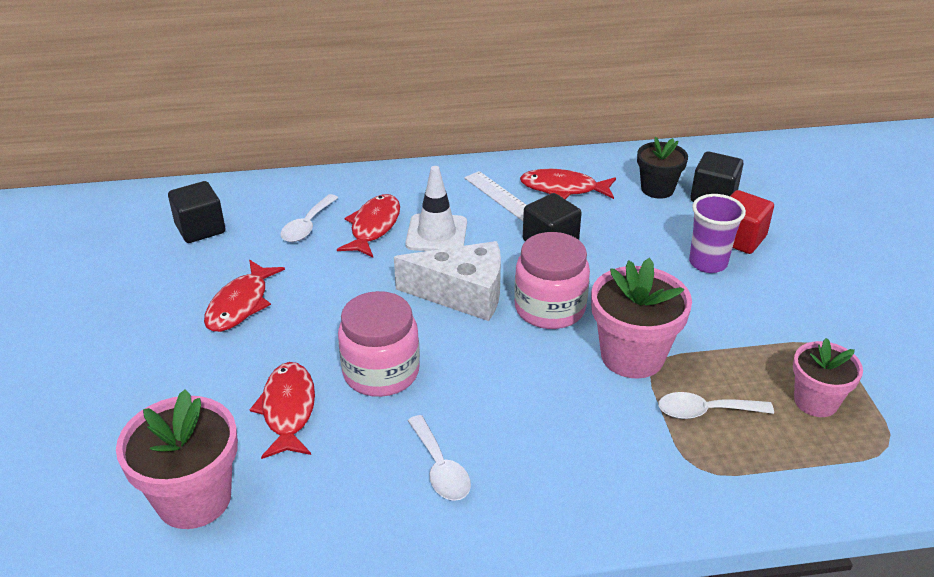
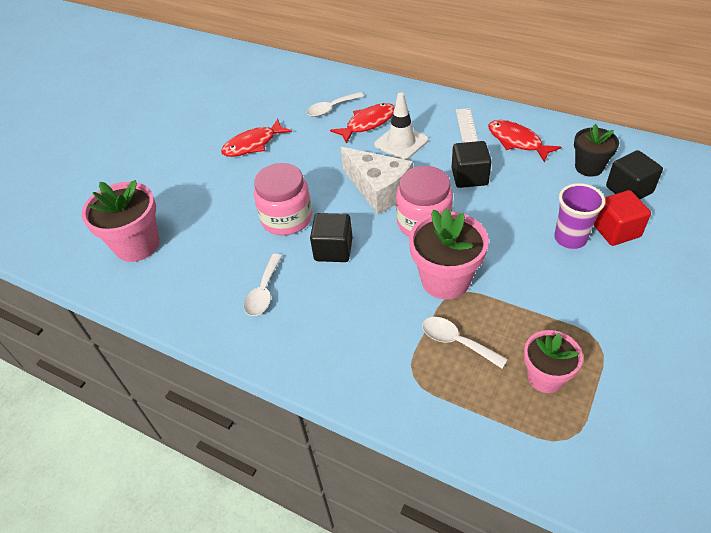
camera: 40 degrees right, 10 degrees up
black cube [168,181,225,243] -> black cube moved to [310,213,353,262]
red fish [250,362,315,459] -> none

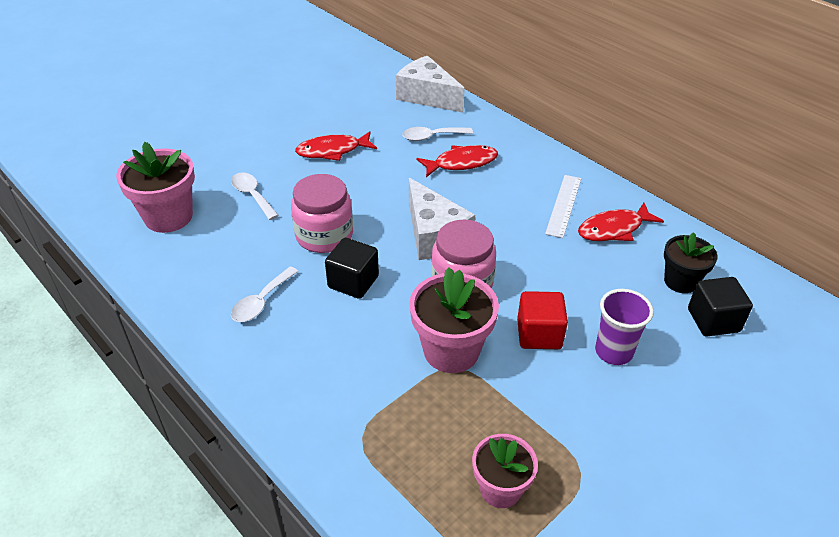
camera: 15 degrees right, 5 degrees down
white traffic cone [374,92,429,160] -> none
white spoon [422,317,508,368] -> white spoon moved to [231,173,279,220]
black cube [452,141,492,188] -> none
red fish [488,120,561,162] -> red fish turned 90 degrees counterclockwise [578,203,664,241]
red cube [594,190,651,246] -> red cube moved to [517,291,568,349]
none -> white cheese [396,55,465,113]

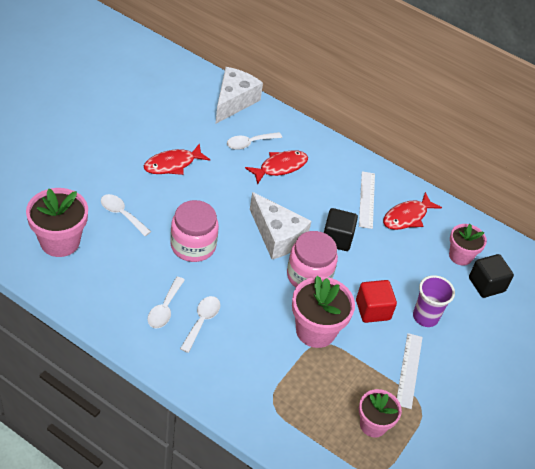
camera: 20 degrees left, 5 degrees up
black cube [325,238,379,299] -> black cube moved to [324,208,358,251]
white cheese [396,55,465,113] -> white cheese turned 90 degrees clockwise [216,67,263,123]
black flower pot [664,232,717,293] -> pink flower pot [449,224,487,266]
none -> white spoon [180,296,220,353]
none -> white ruler [397,333,423,409]

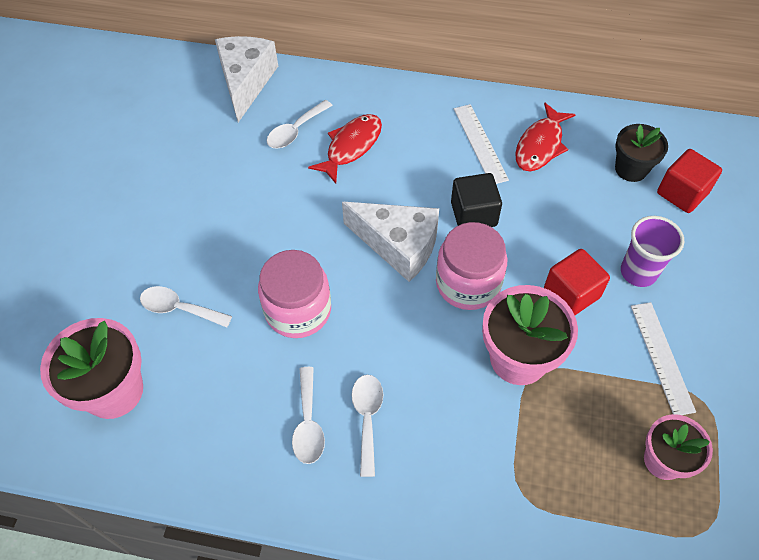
camera: 15 degrees left, 10 degrees up
red fish [144,143,210,175] -> none
pink flower pot [449,224,487,266] -> black flower pot [615,124,668,182]
black cube [469,254,514,298] -> red cube [657,149,722,213]

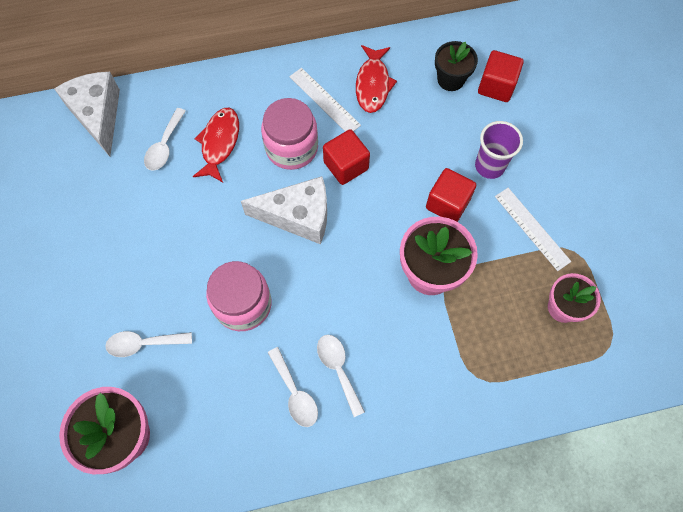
camera: 25 degrees left, 10 degrees up
pink jar [436,222,508,310] -> pink jar moved to [261,98,318,170]
black cube [451,173,502,227] -> red cube [323,129,370,185]

